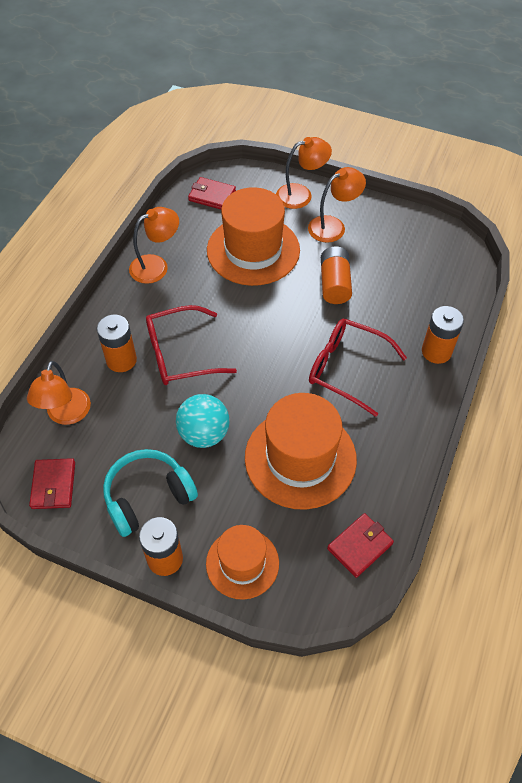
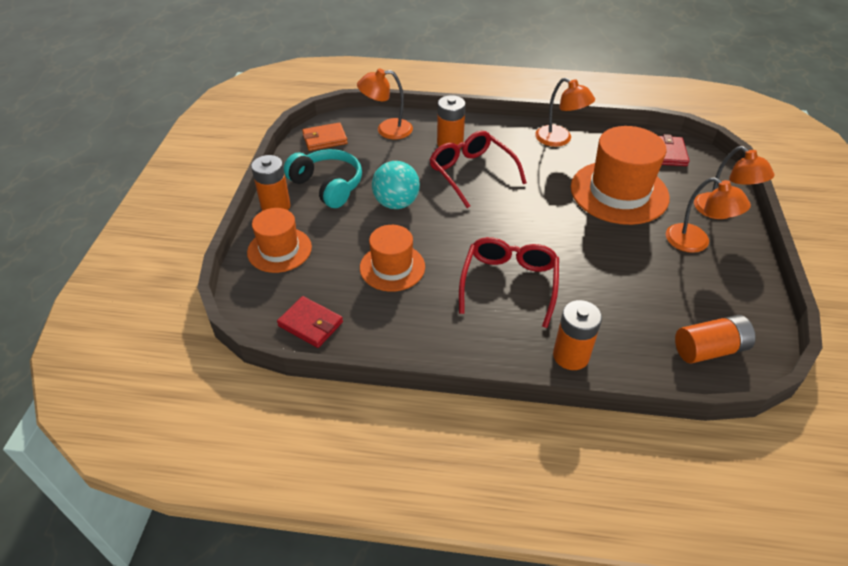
camera: 75 degrees right, 10 degrees down
red wallet [29,458,75,509] -> orange wallet [302,122,348,151]
orange hat [245,393,357,510] -> orange hat [360,225,425,292], size x0.60
orange battery [321,246,352,304] -> orange battery moved to [675,315,756,364]

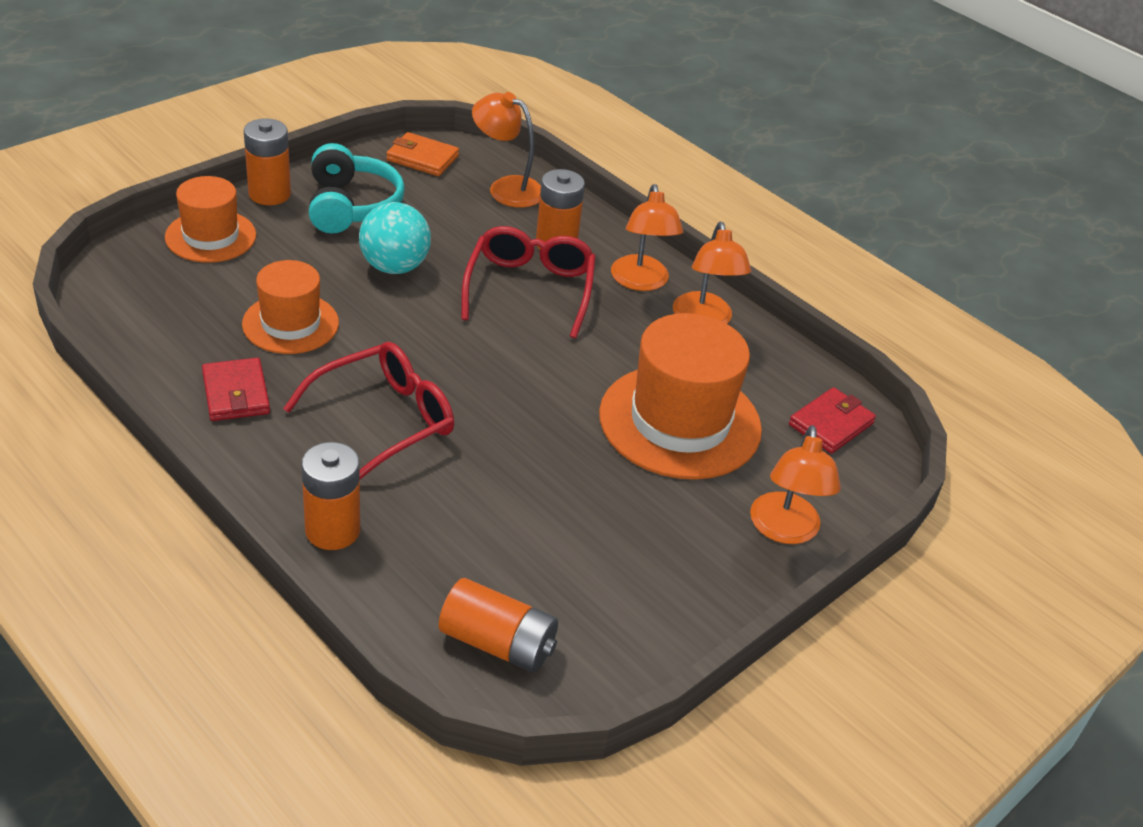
camera: 35 degrees right, 5 degrees down
red wallet [277,296,343,348] -> red wallet moved to [202,358,270,421]
orange lamp [666,177,751,253] -> orange lamp moved to [611,184,683,291]

